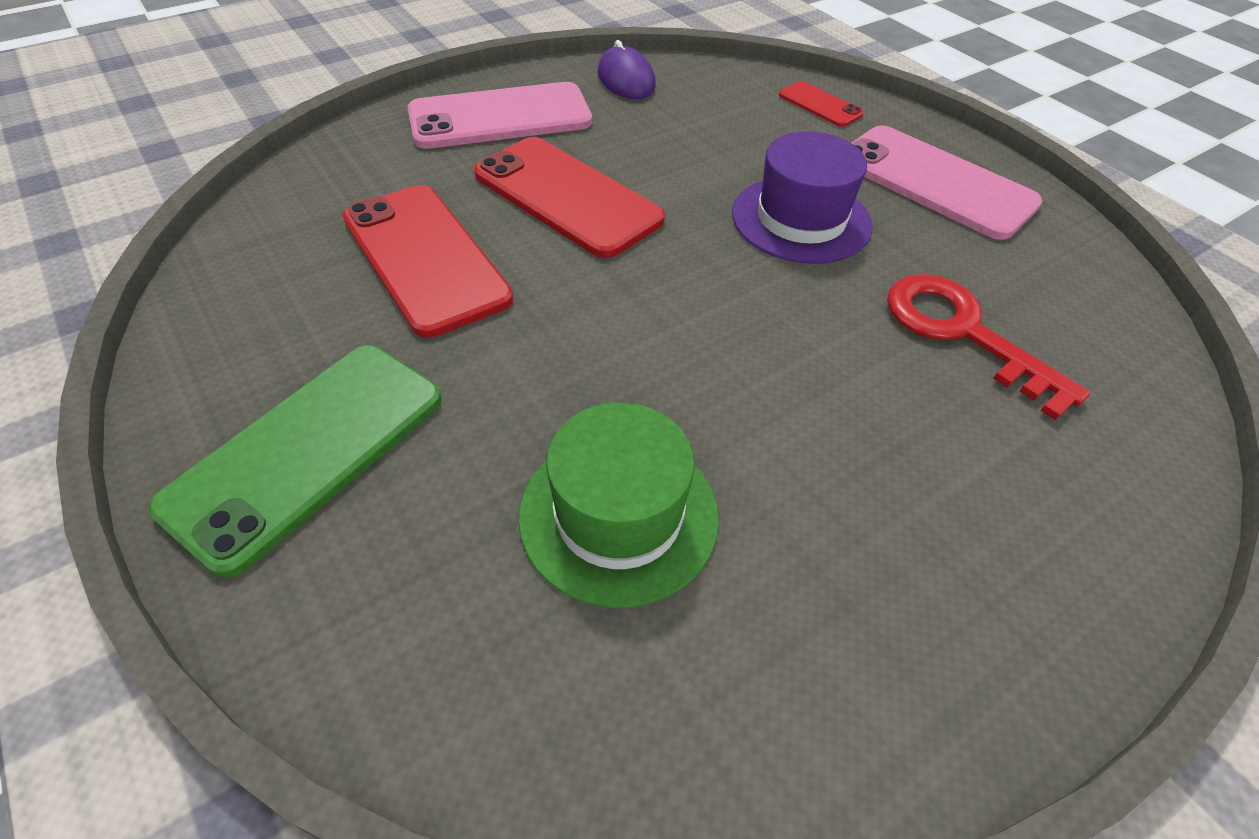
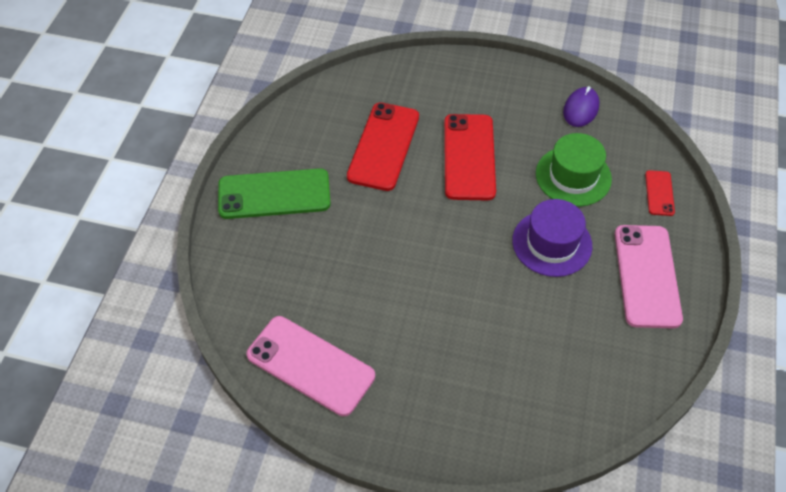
camera: 50 degrees right, 5 degrees up
pink phone [407,82,592,149] -> pink phone moved to [246,316,375,416]
green hat [518,402,719,608] -> green hat moved to [536,133,612,207]
red key [887,274,1090,420] -> none

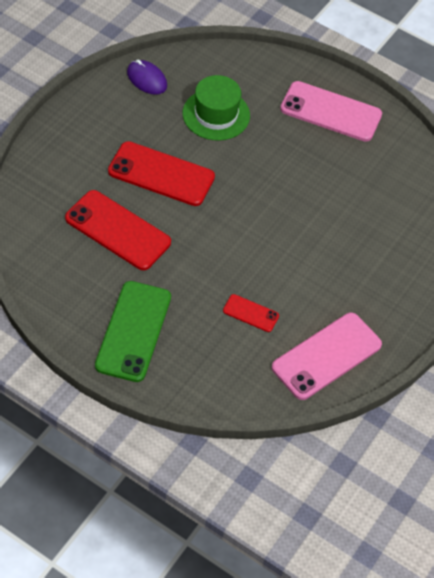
camera: 75 degrees left, 0 degrees up
purple hat [512,199,592,277] -> none
red phone [645,170,675,216] -> red phone moved to [223,294,279,332]

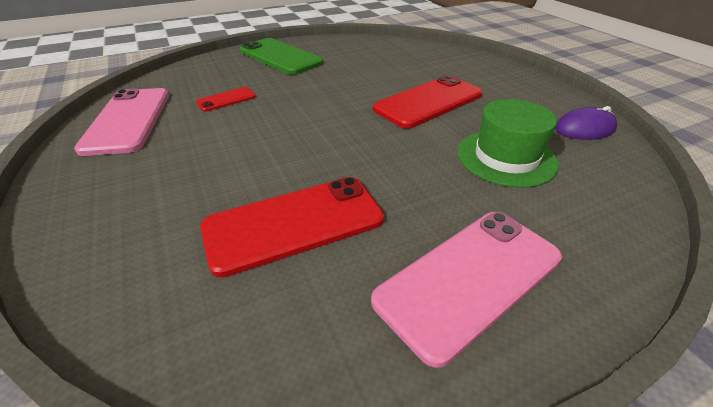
camera: 125 degrees right, 15 degrees down
red phone [65,190,171,270] -> red phone moved to [200,177,384,278]

